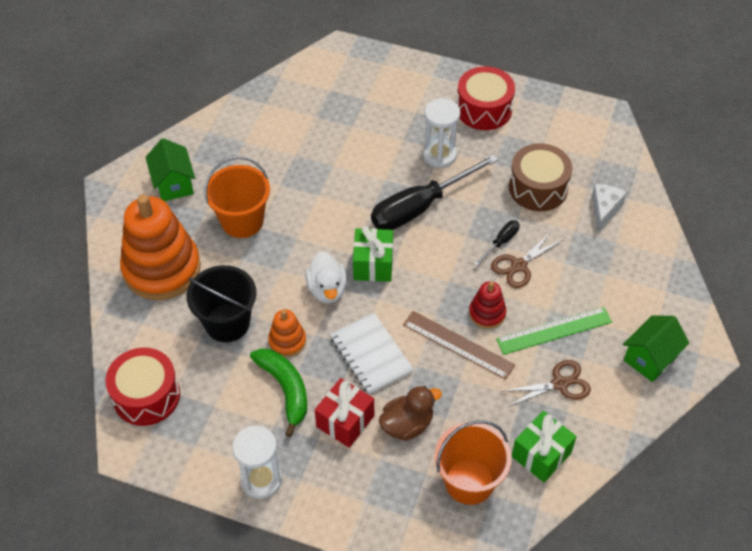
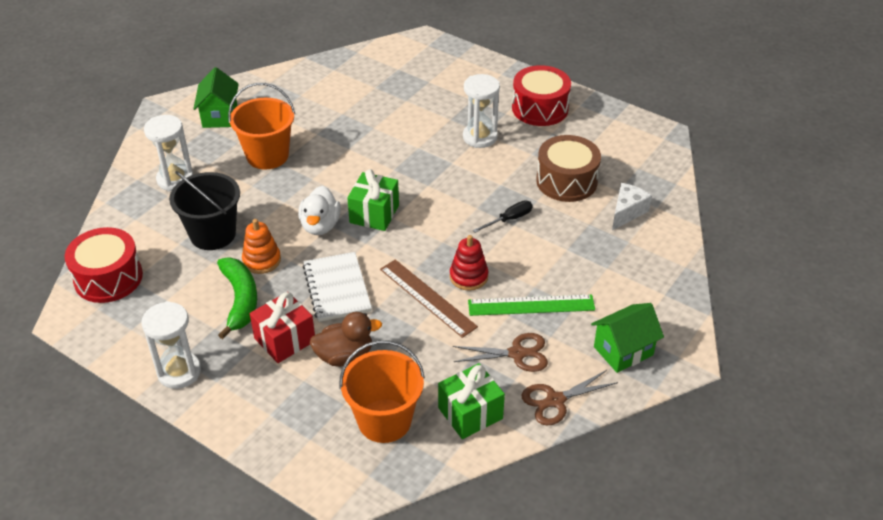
camera: 15 degrees right, 10 degrees down
orange stacking toy [120,194,201,300] -> white hourglass [144,115,193,191]
black screwdriver [371,154,499,230] -> none
brown scissors [491,232,563,288] -> brown scissors moved to [521,370,618,425]

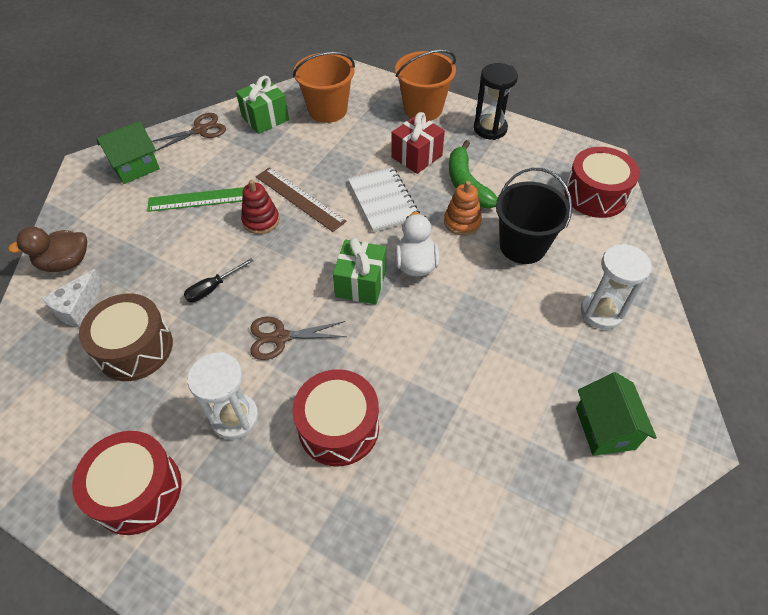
camera: 175 degrees right, 10 degrees up
white hourglass [142,301,201,389] -> black hourglass [474,63,518,140]
orange bucket [228,83,295,169] -> orange bucket moved to [395,50,456,121]
brown duck [310,312,382,367] -> brown duck moved to [8,227,87,272]
brown scissors [453,333,548,372] -> brown scissors moved to [250,316,347,360]
none -> red drum [293,369,379,466]

